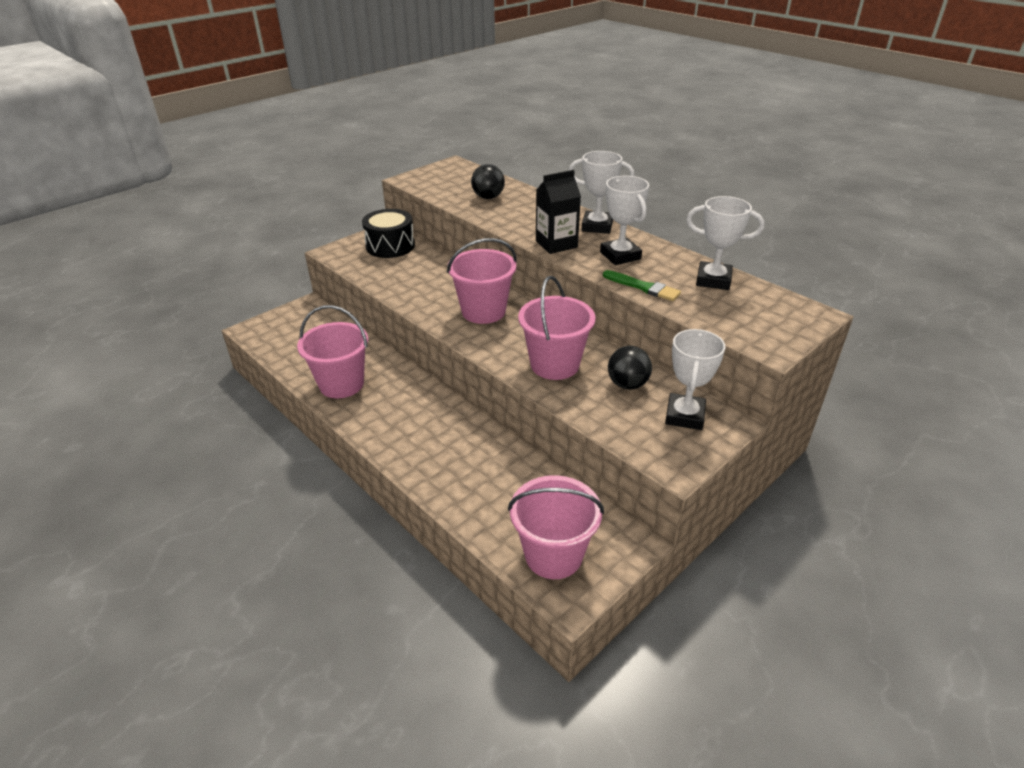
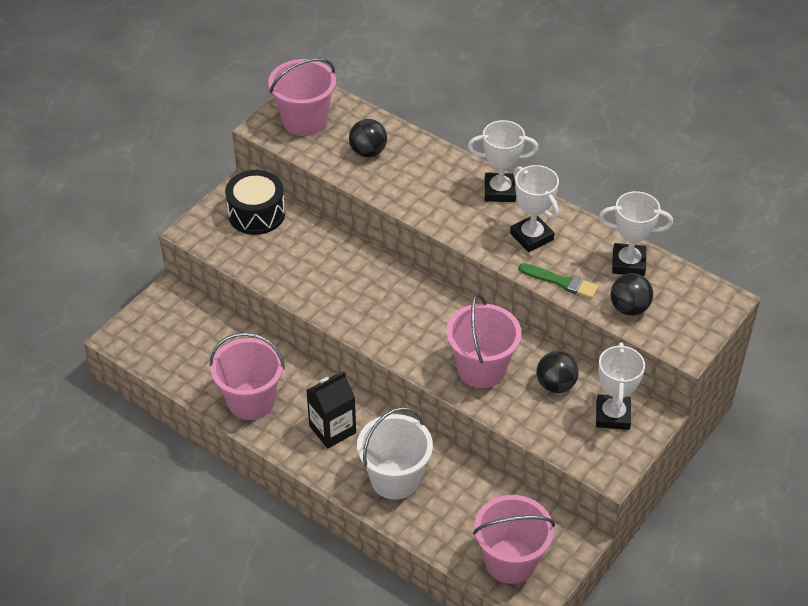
camera: 10 degrees left, 10 degrees up
pink bucket [447,238,517,324] -> pink bucket moved to [268,58,336,136]
black carton [536,170,581,254] -> black carton moved to [306,371,356,449]
none -> white bucket [357,407,433,500]
none -> black ball [610,273,653,316]

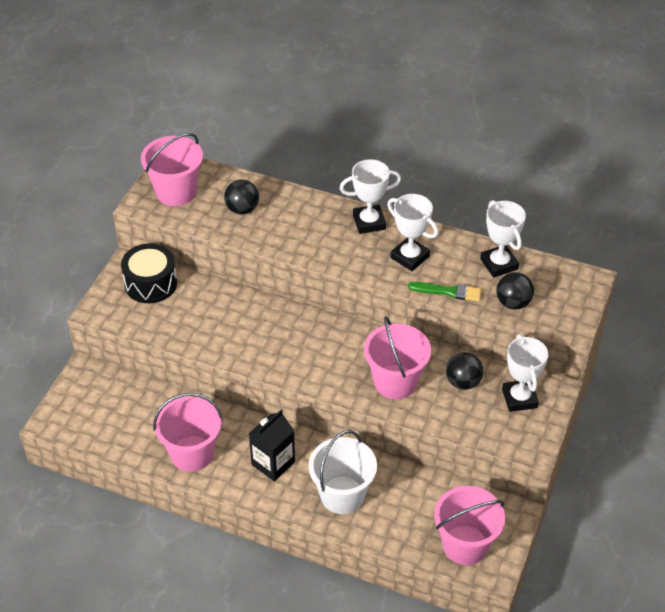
camera: 15 degrees left, 0 degrees up
white trophy [599,191,673,276] -> white trophy turned 75 degrees clockwise [480,200,526,277]

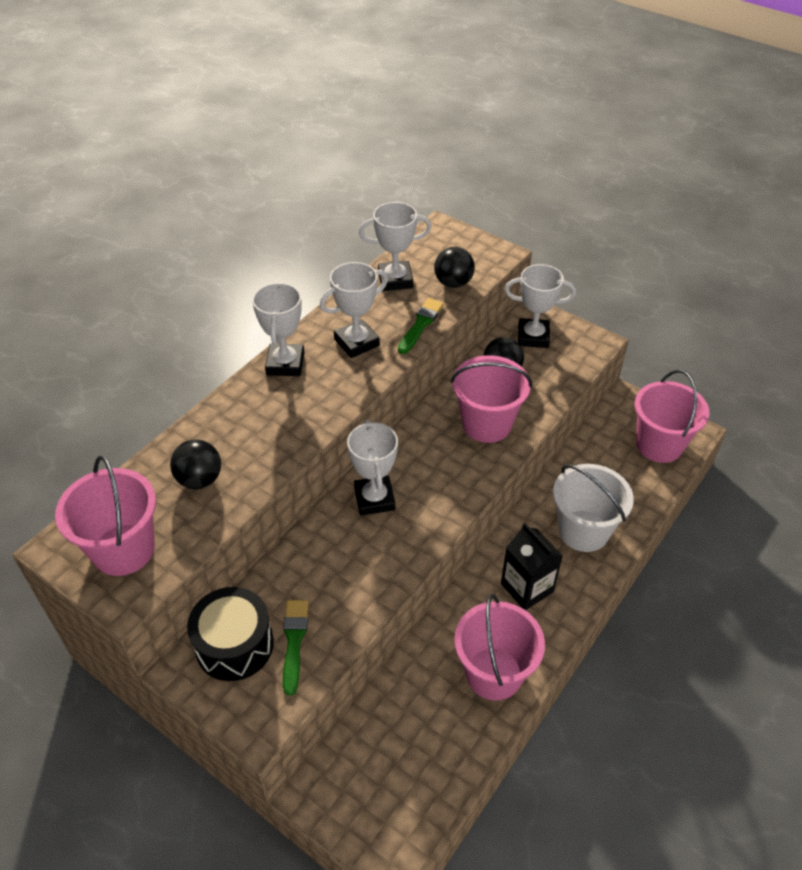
camera: 75 degrees left, 0 degrees up
none -> green brush [283,600,308,695]
none -> white trophy [347,420,398,515]

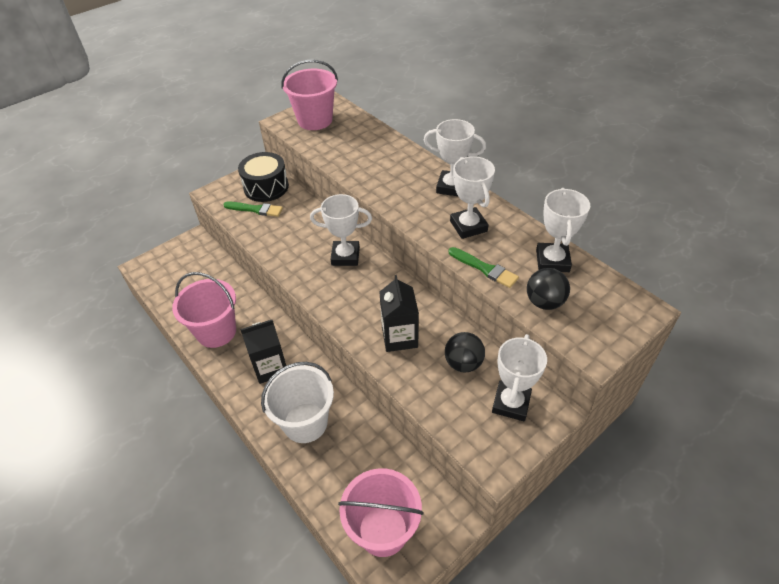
camera: 105 degrees right, 0 degrees up
black ball [170,439,221,489] -> none
pink bucket [451,355,532,443] -> black carton [380,275,419,352]

